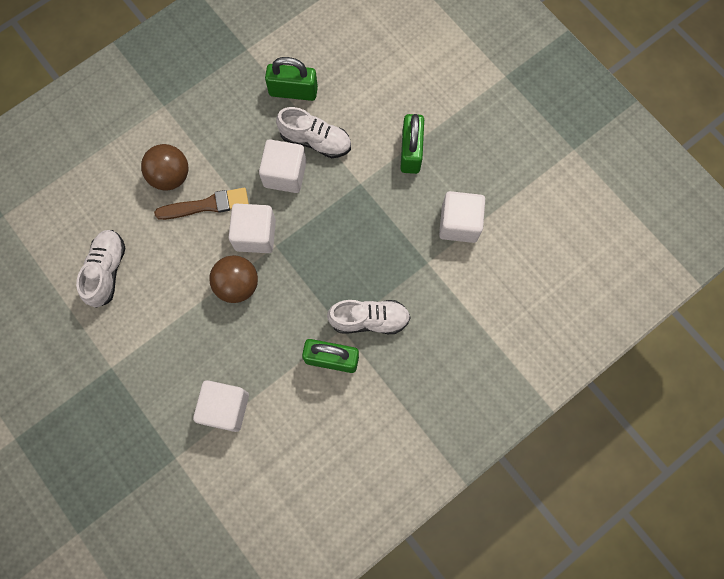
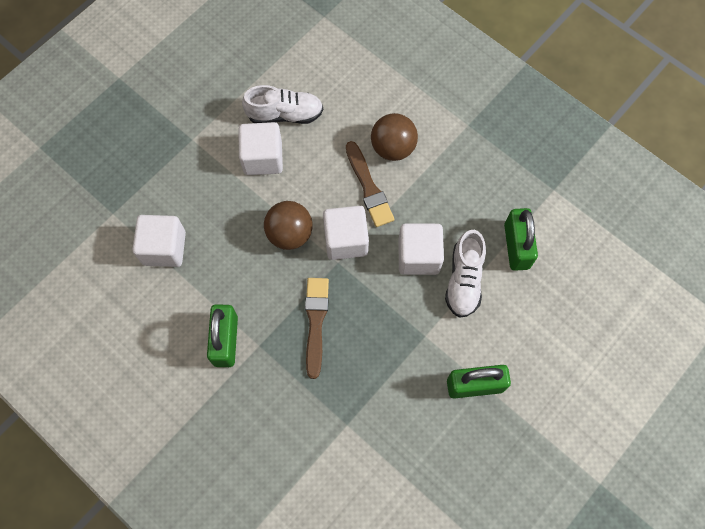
camera: 80 degrees right, 5 degrees down
white shoe [327,300,411,334] -> none
white cube [439,191,485,243] -> white cube moved to [238,122,283,175]
none -> brown brush [305,278,329,379]

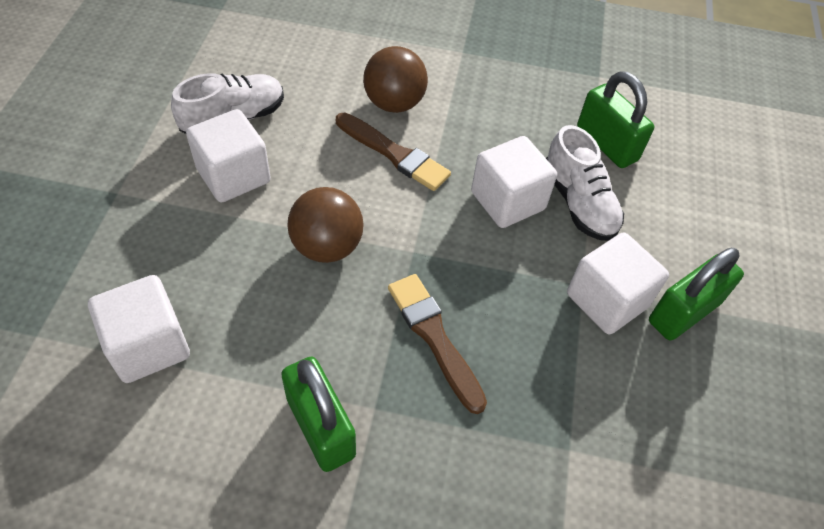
camera: 35 degrees left, 15 degrees down
white cube [323,206,369,260] -> white cube moved to [567,232,669,334]

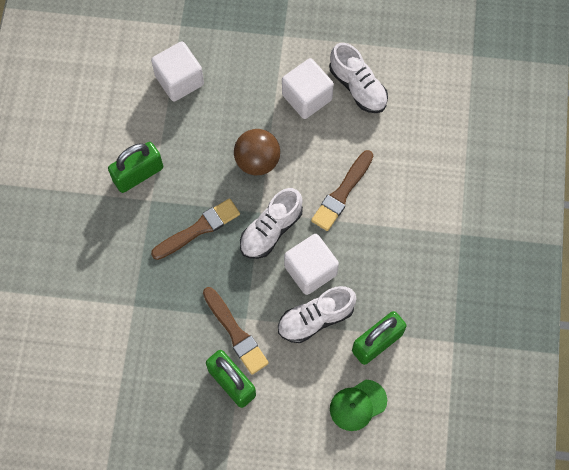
camera: 90 degrees right, 15 degrees up
brown ball [363,46,428,113] -> none
white cube [567,232,669,334] -> brown brush [203,287,269,375]
none -> white shoe [240,188,303,259]
none -> green cap [330,380,387,431]

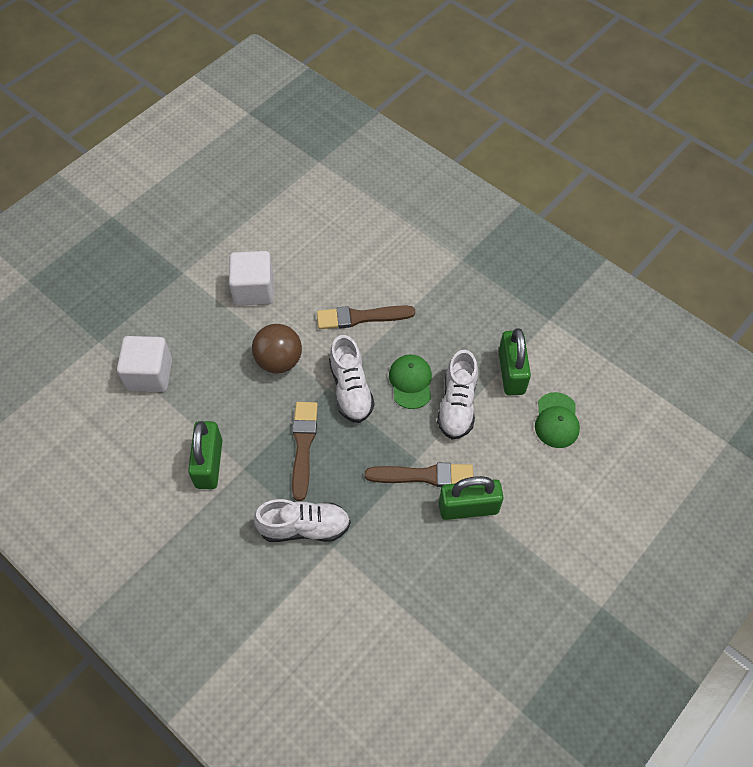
camera: 55 degrees left, 10 degrees down
white cube [284,234,339,295] -> green cap [389,355,432,409]
brown brush [311,150,373,231] -> brown brush turned 105 degrees clockwise [317,305,415,329]
white shoe [330,43,388,113] -> white shoe moved to [253,499,351,542]

